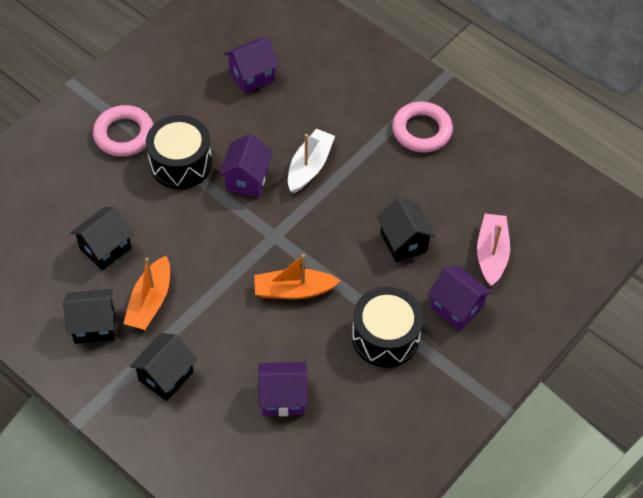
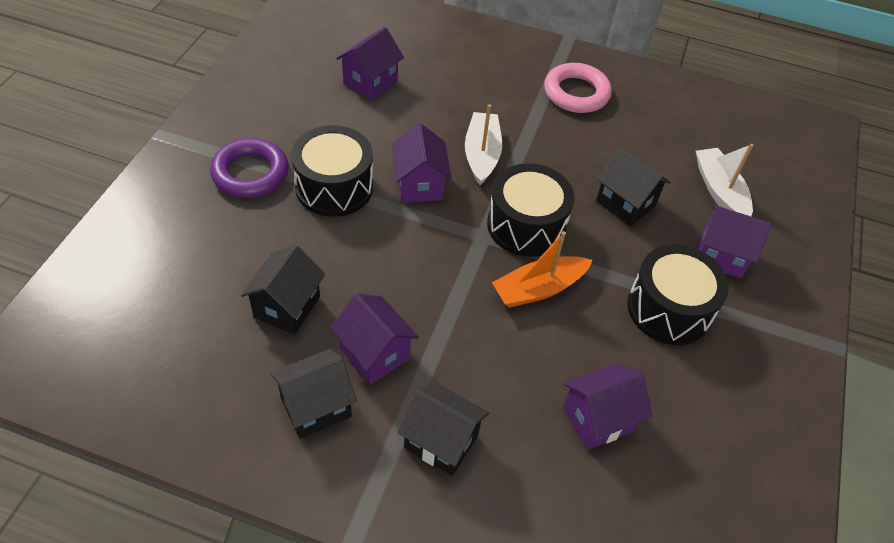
camera: 25 degrees left, 5 degrees down
pink ring [93,105,154,157] -> purple ring [210,138,289,198]
orange boat [123,256,170,330] -> purple house [330,293,419,384]
black house [130,333,197,401] -> black house turned 75 degrees counterclockwise [397,381,489,476]
pink boat [477,214,510,286] -> white boat [696,144,754,216]
none -> black drum [487,163,575,257]

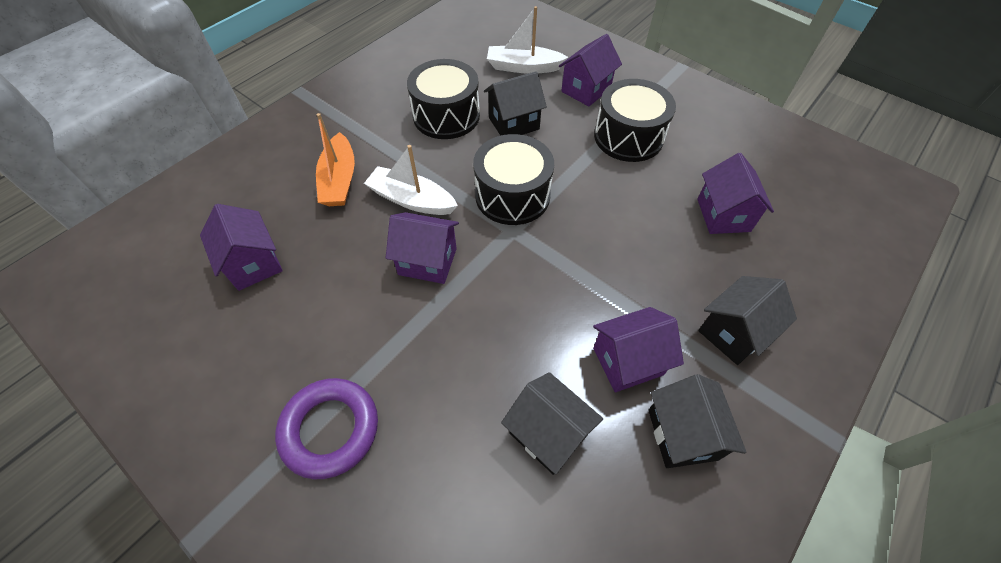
camera: 65 degrees left, 5 degrees up
black drum [291,125,373,217] -> black drum moved to [407,59,480,139]
orange boat [492,231,593,308] -> orange boat moved to [316,113,355,206]
pink ring [544,63,612,113] -> none

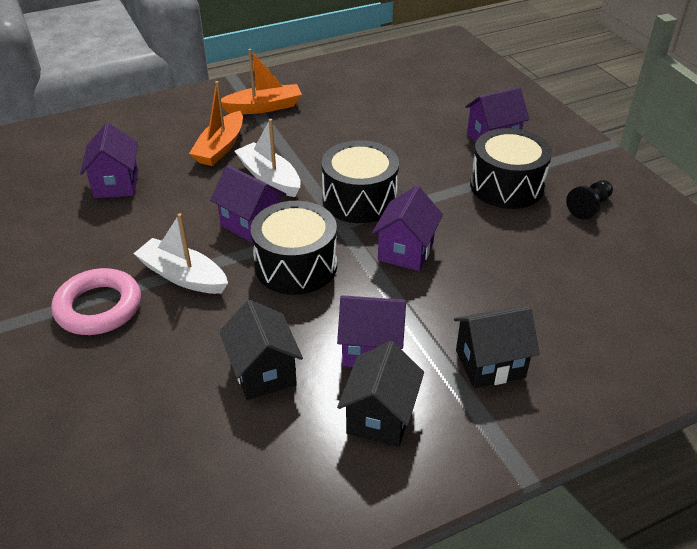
camera: 25 degrees right, 15 degrees down
purple ring [275,378,378,479] -> pink ring [51,268,141,335]
black drum [407,59,480,139] -> black drum moved to [251,201,337,295]
black house [484,71,547,136] -> none
white boat [487,6,569,74] -> white boat moved to [133,213,228,294]
purple house [697,153,774,234] -> purple house moved to [372,186,443,271]
none -> orange boat [221,49,302,114]
none -> black pawn [566,180,613,220]

